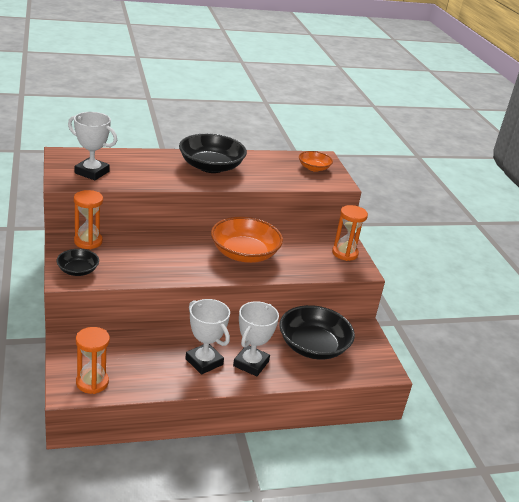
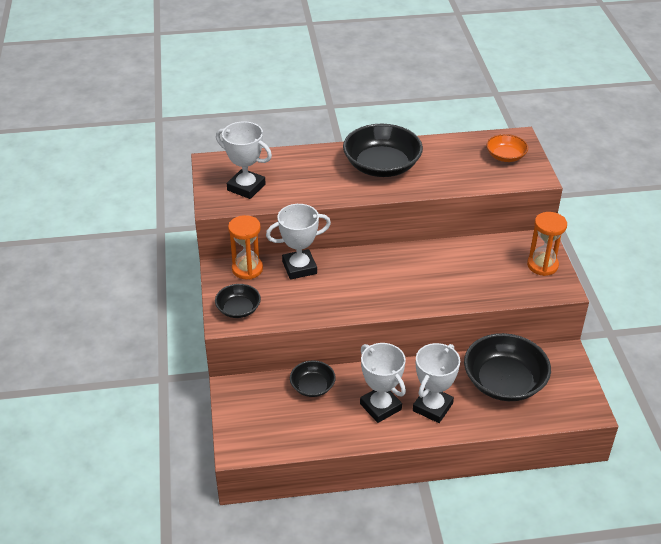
camera: 10 degrees right, 10 degrees up
orange hourglass [76,327,110,394] -> none
orange bowl [211,217,283,263] -> none
none -> white trophy [266,204,331,280]
none -> black bowl [290,360,336,397]

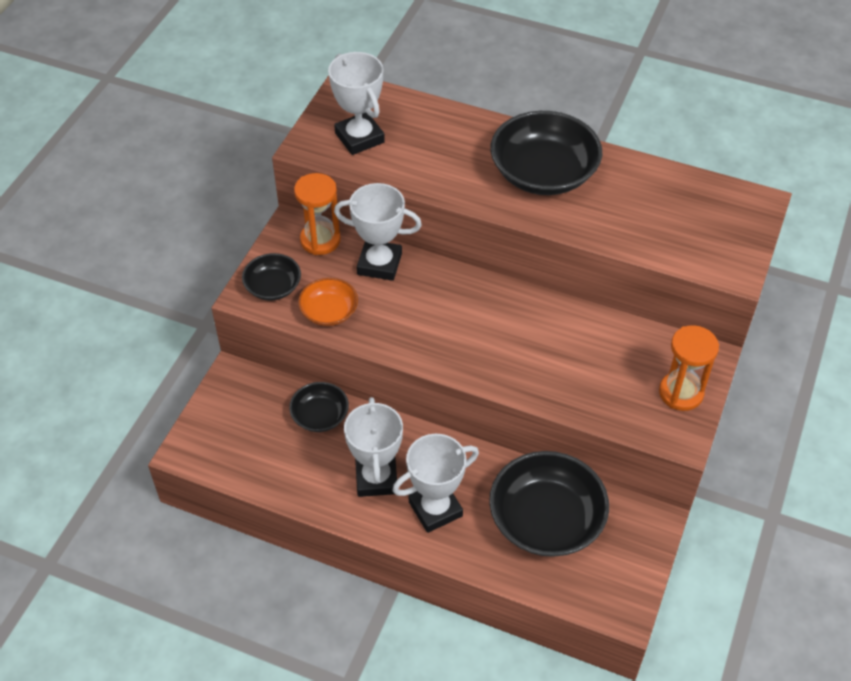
camera: 30 degrees right, 10 degrees up
orange bowl [486,134,528,162] -> orange bowl moved to [298,278,358,326]

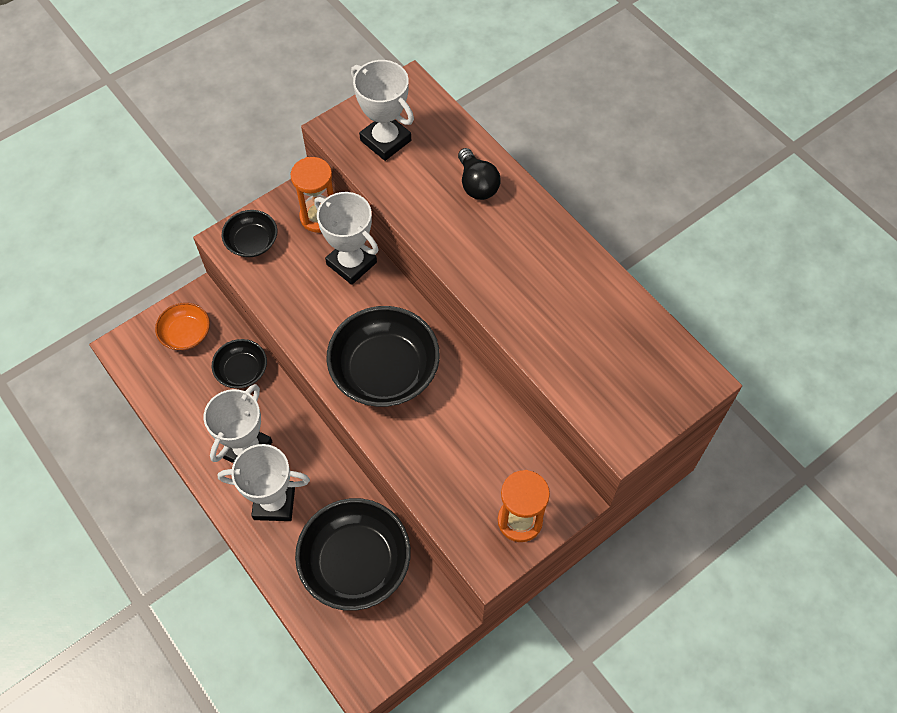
camera: 30 degrees right, 10 degrees up
orange bowl [298,278,358,326] -> orange bowl moved to [155,303,210,350]
white trophy [328,52,385,155] -> white trophy turned 45 degrees counterclockwise [351,60,414,161]
black bowl [490,111,602,195] -> black bowl moved to [326,306,440,407]
none -> black light bulb [458,148,501,200]

